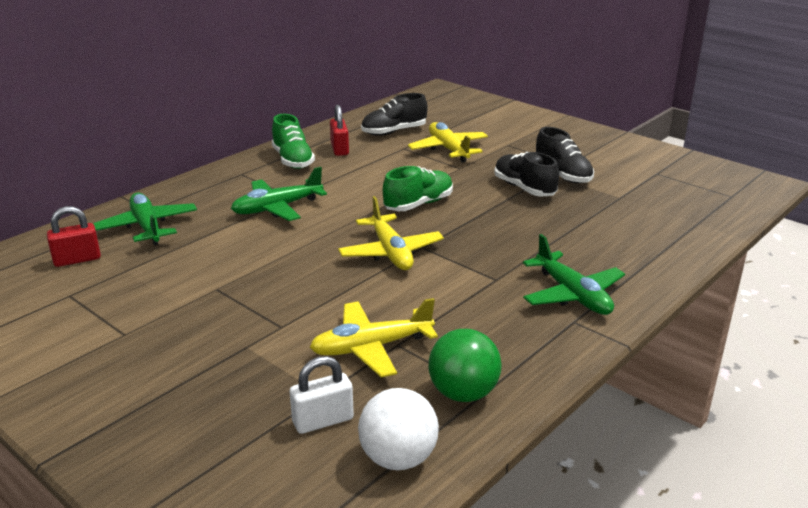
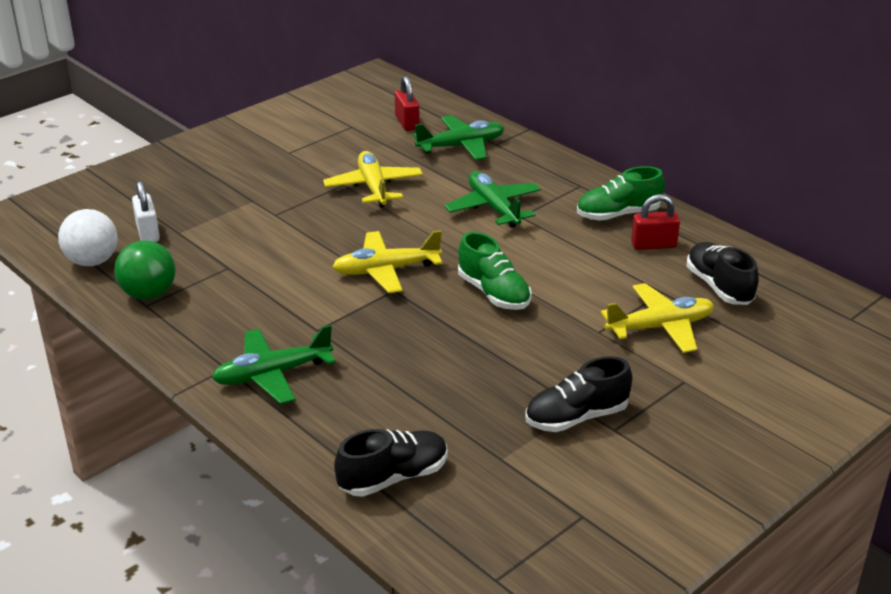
camera: 95 degrees right, 5 degrees up
yellow plane [310,298,438,378] -> yellow plane moved to [323,151,423,208]
black shoe [494,152,559,197] -> black shoe moved to [334,429,448,497]

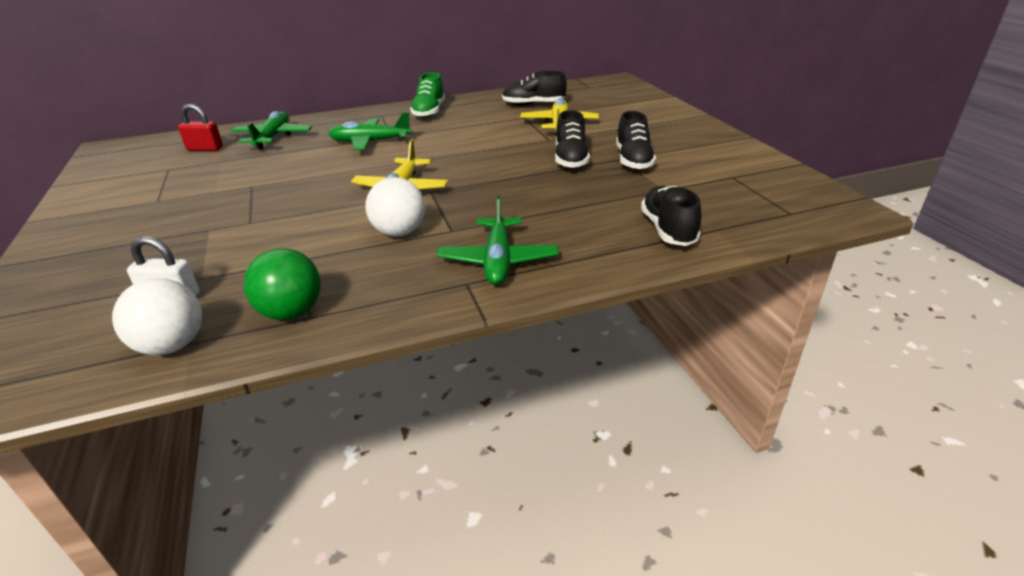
camera: 65 degrees left, 0 degrees up
yellow plane [323,151,423,208] -> none
green shoe [458,232,532,310] -> none
red padlock [631,194,680,250] -> none
none -> white ball [365,177,425,237]
none -> black shoe [555,110,590,169]

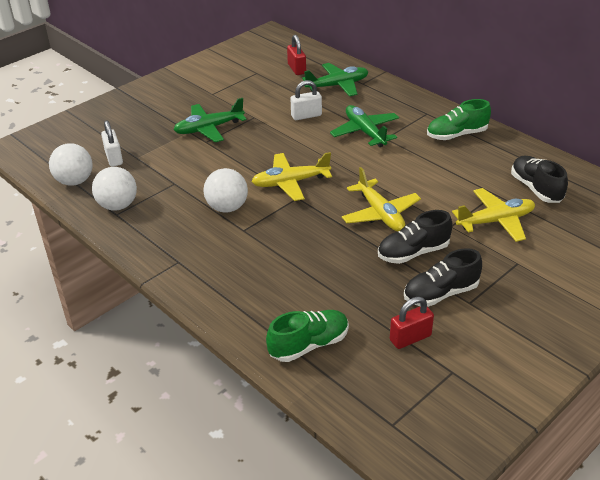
camera: 65 degrees right, 5 degrees up
green ball [244,248,321,320] -> white ball [92,167,137,210]
green plane [437,195,558,285] -> green plane moved to [173,98,247,142]
black shoe [641,186,702,246] -> green shoe [266,310,349,362]
none -> white padlock [291,80,322,120]
none -> yellow plane [342,167,421,231]
none -> red padlock [390,297,434,349]

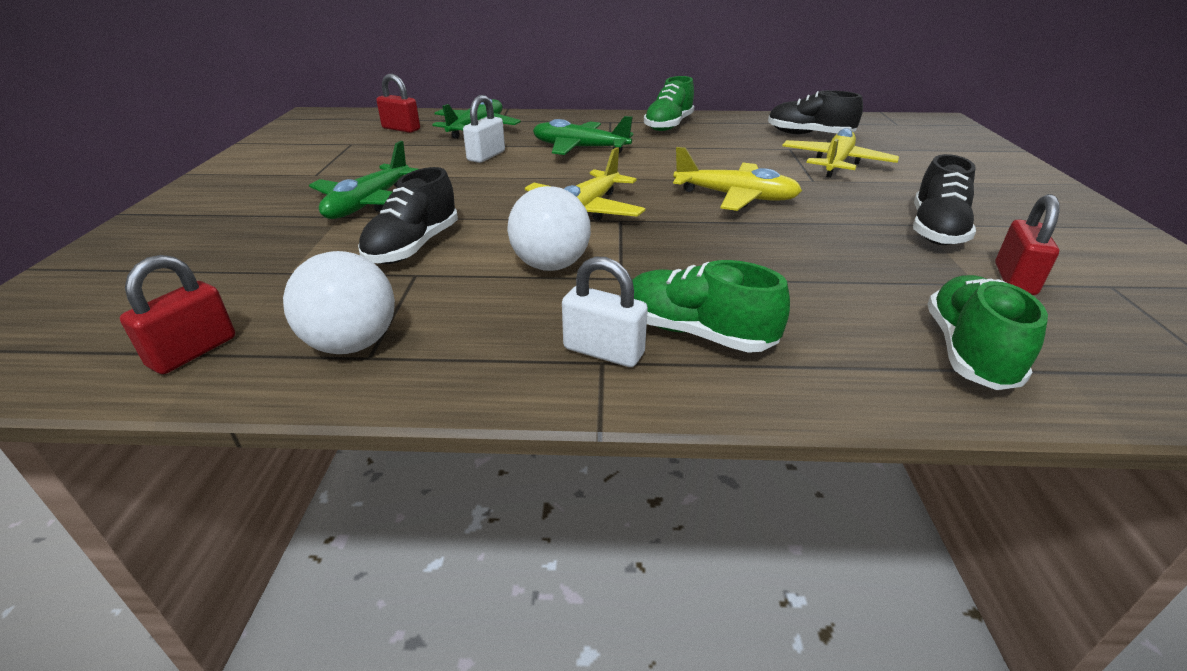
camera: 45 degrees left, 5 degrees down
white ball [49,143,93,186] -> red padlock [120,255,235,374]
white padlock [101,120,123,167] -> white padlock moved to [562,257,648,367]
black shoe [378,210,452,264] -> black shoe moved to [358,167,458,264]
none -> green shoe [632,260,790,353]

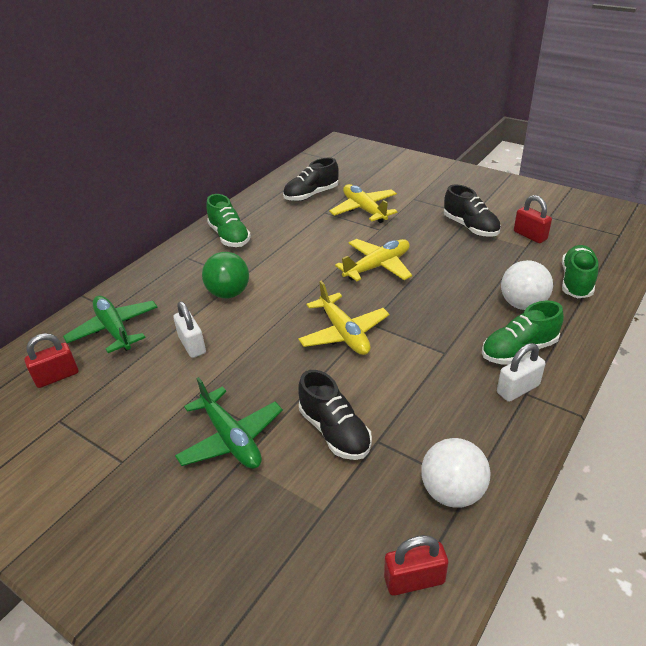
camera: 55 degrees left, 5 degrees up
red padlock [120,255,235,374] -> red padlock turned 75 degrees counterclockwise [384,535,449,596]
white ball [507,186,591,271] -> white ball moved to [501,260,553,310]
green plane [533,116,633,155] -> green ball [202,252,249,298]
green shoe [927,275,1048,390] -> green shoe turned 60 degrees clockwise [562,245,598,298]

